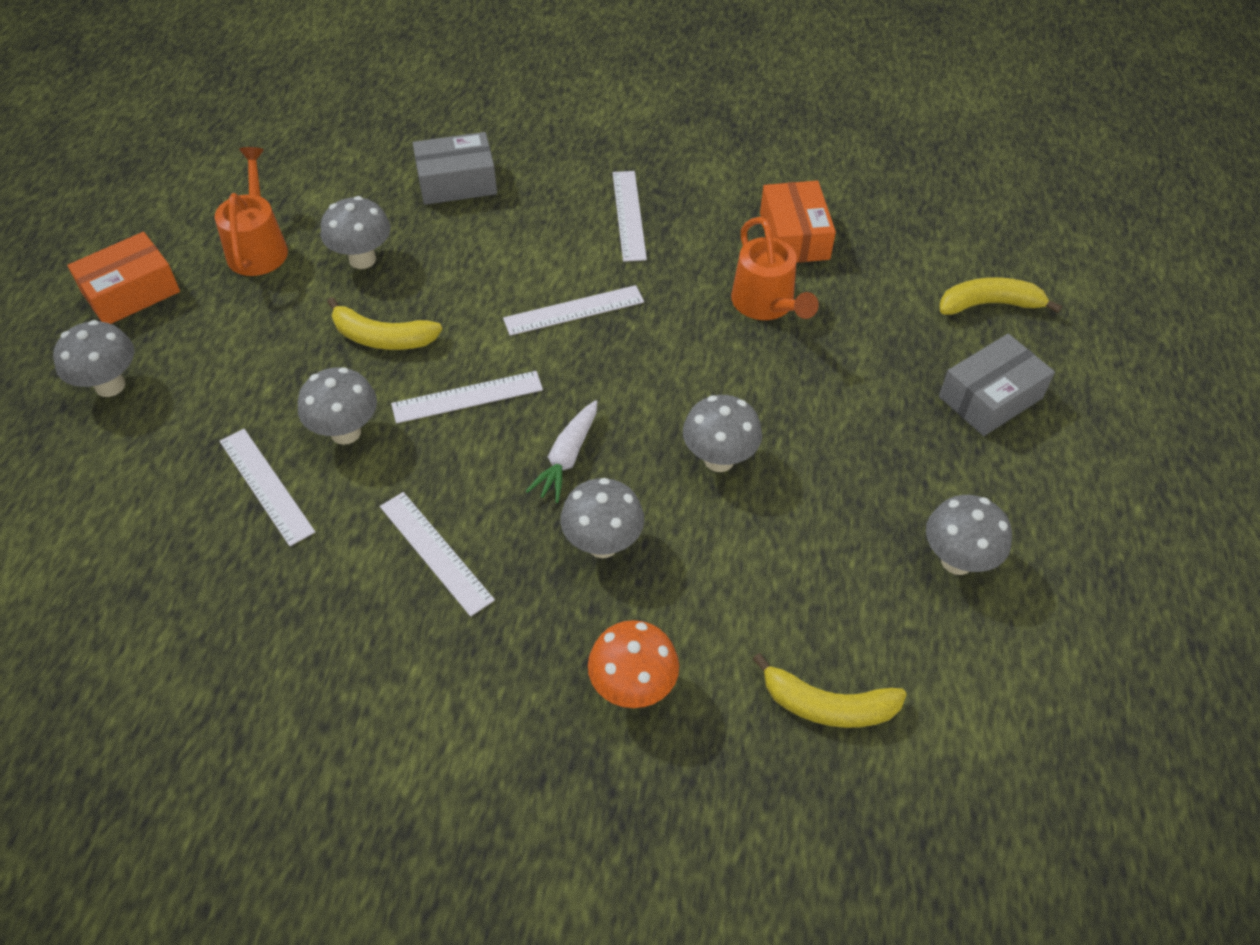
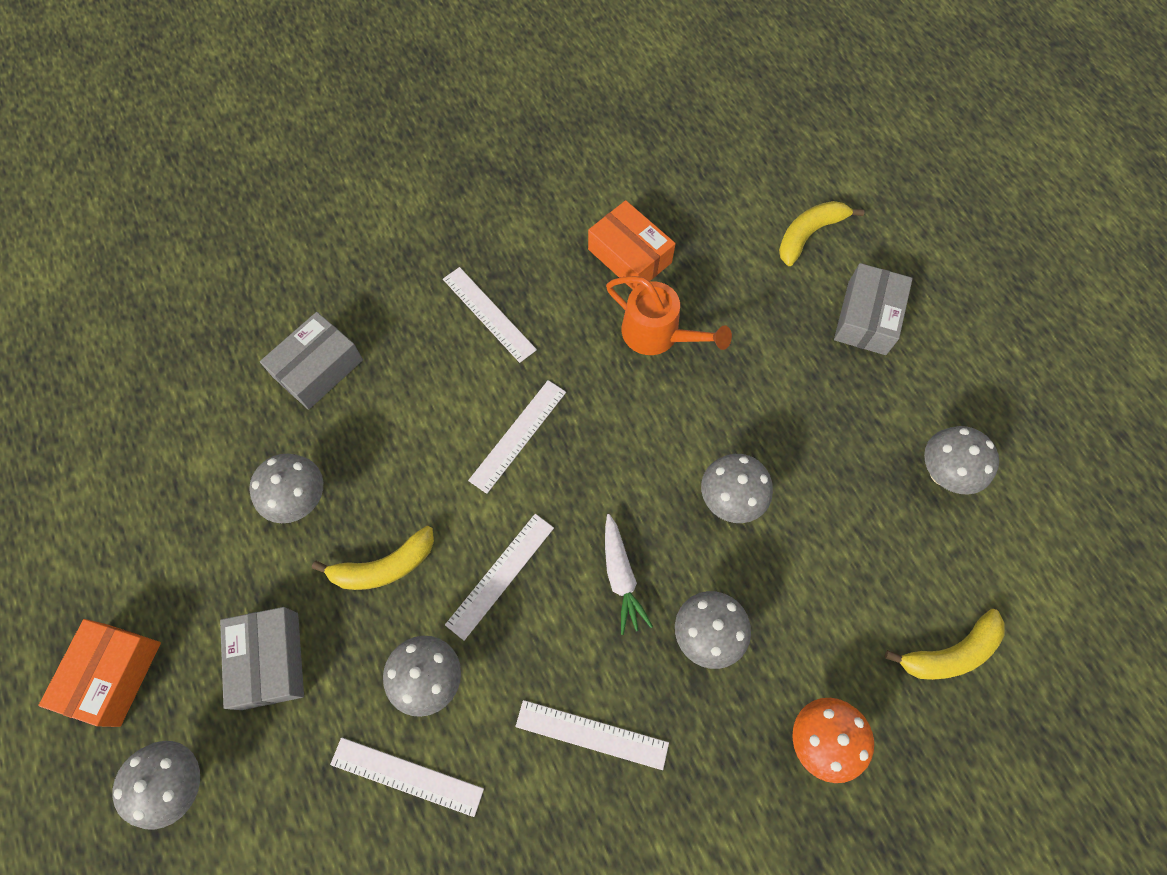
camera: 35 degrees left, 15 degrees up
orange watering can [215,147,288,276] -> none
none -> grey box [220,607,304,710]

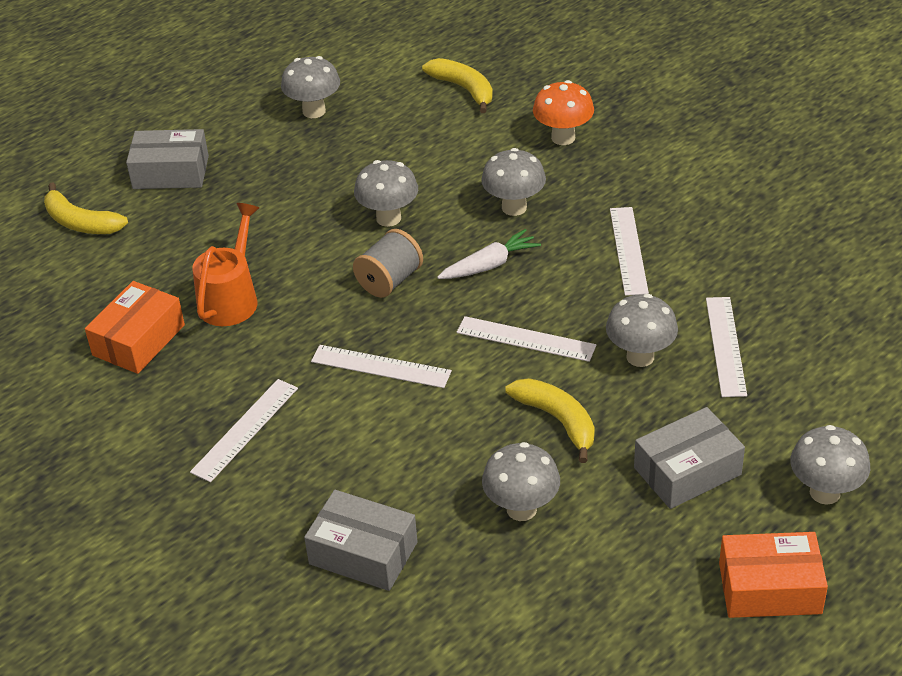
camera: 105 degrees left, 25 degrees down
none -> grey spool [353,229,423,298]

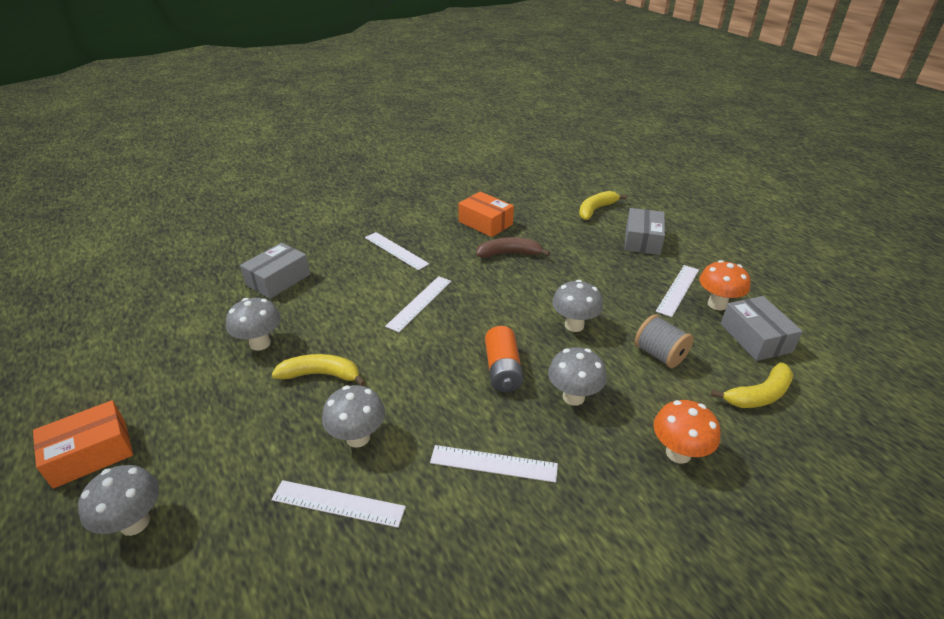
camera: 100 degrees right, 5 degrees down
orange watering can [192,203,259,326] -> brown banana [476,237,550,258]
grey mushroom [281,56,340,118] -> orange mushroom [699,260,751,311]
grey spool [353,229,423,298] -> grey spool moved to [635,314,694,368]
white carrot [437,229,541,279] -> orange battery [485,326,523,392]
white ruler [457,316,596,362] -> white ruler moved to [656,265,699,317]
yellow banana [505,378,595,463] -> yellow banana turned 150 degrees counterclockwise [272,354,366,386]
grey box [634,407,745,509] -> grey box moved to [721,296,803,361]
orange box [719,532,828,618] -> orange box turned 45 degrees clockwise [33,400,133,489]

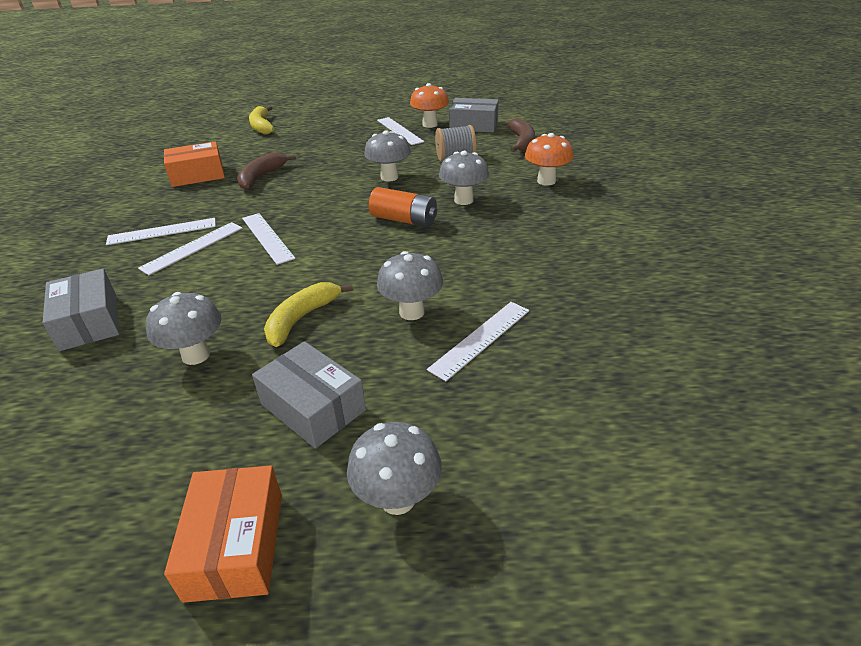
camera: 60 degrees left, 0 degrees up
white ruler [430,445,558,483] -> white ruler moved to [138,222,242,275]
grey box [624,208,665,255] -> grey box moved to [252,341,366,449]
yellow banana [711,362,793,408] -> brown banana [507,118,535,152]

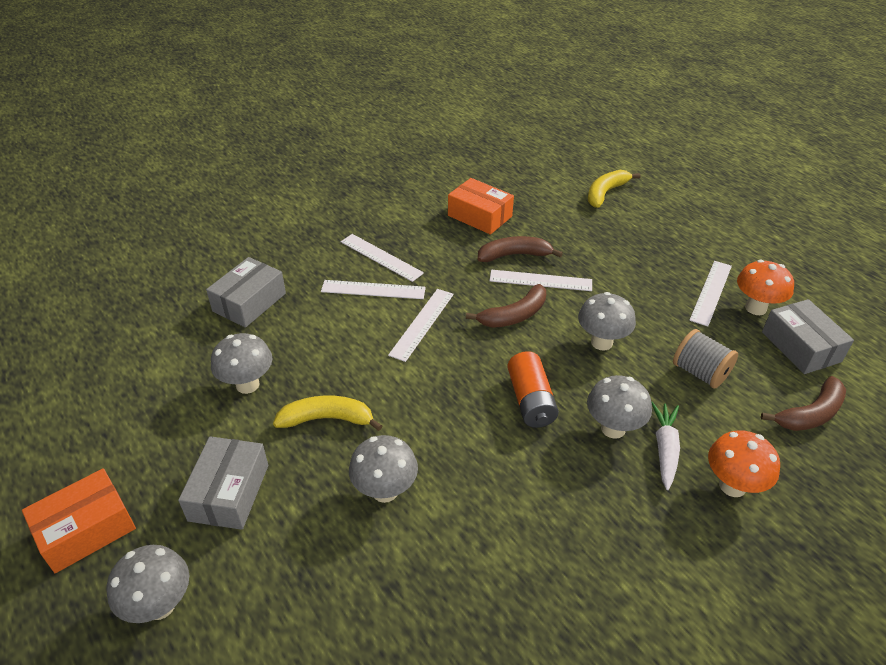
camera: 55 degrees right, 5 degrees up
white ruler [427,302,529,381] -> white ruler moved to [489,270,592,291]
none -> brown banana [466,284,546,328]
none -> white carrot [651,402,680,490]

